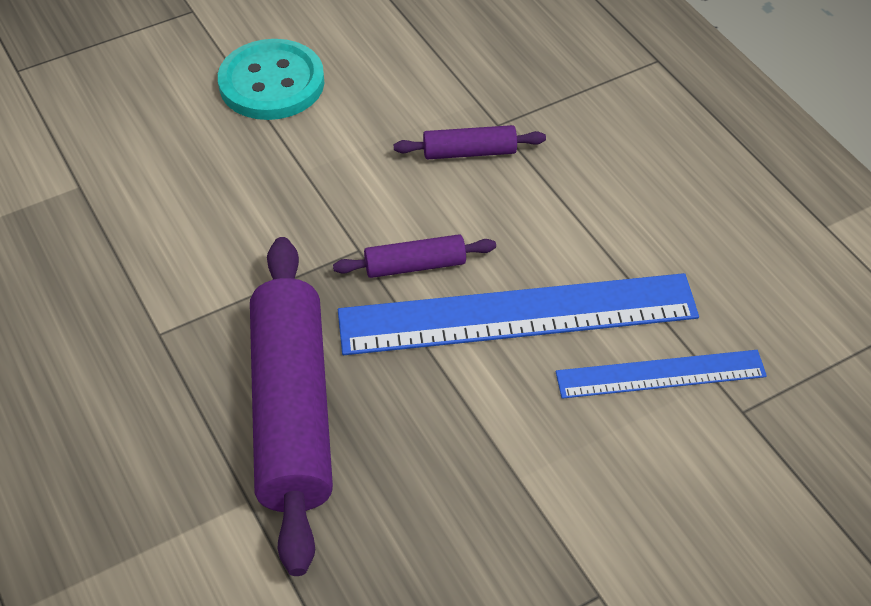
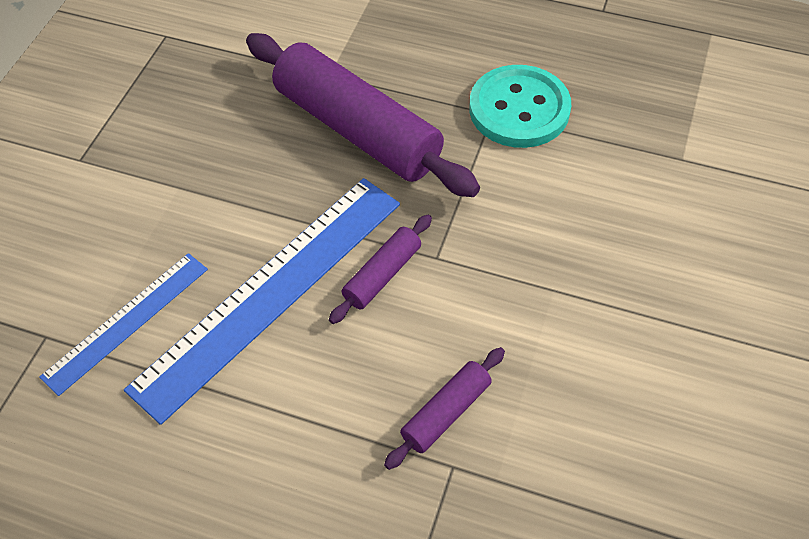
camera: 140 degrees right, 5 degrees up
turquoise button [218,39,324,120] -> turquoise button moved to [469,65,571,148]

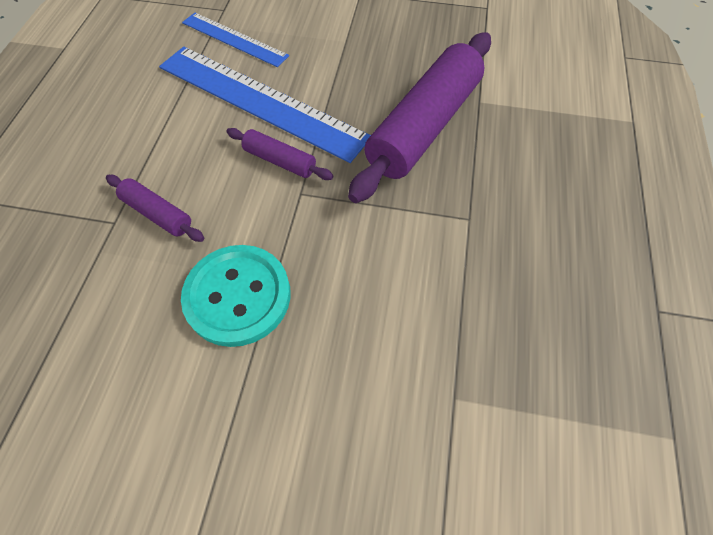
camera: 80 degrees right, 5 degrees up
turquoise button [469,65,571,148] -> turquoise button moved to [181,245,291,347]

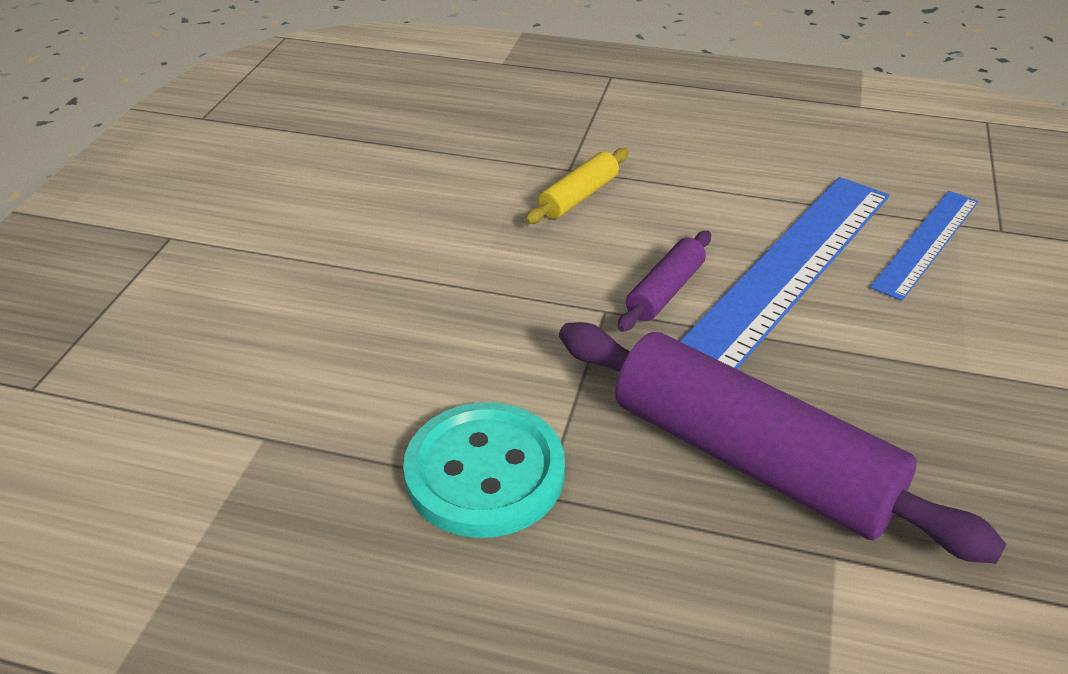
camera: 95 degrees right, 20 degrees down
purple rolling pin [106,175,204,242] -> yellow rolling pin [525,148,629,224]
turquoise button [181,245,291,347] -> turquoise button moved to [403,402,565,538]

